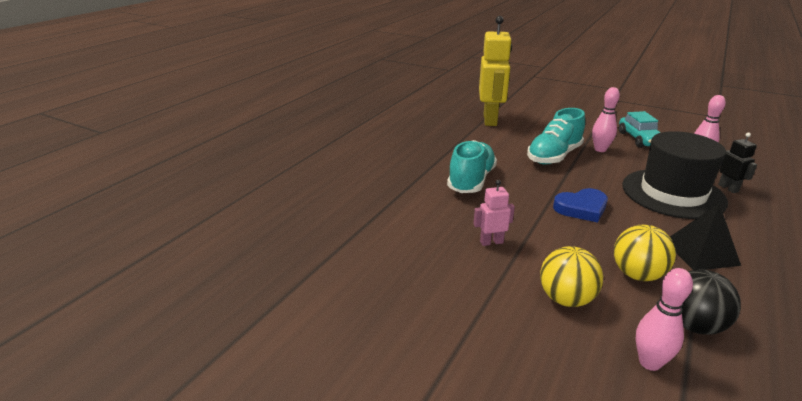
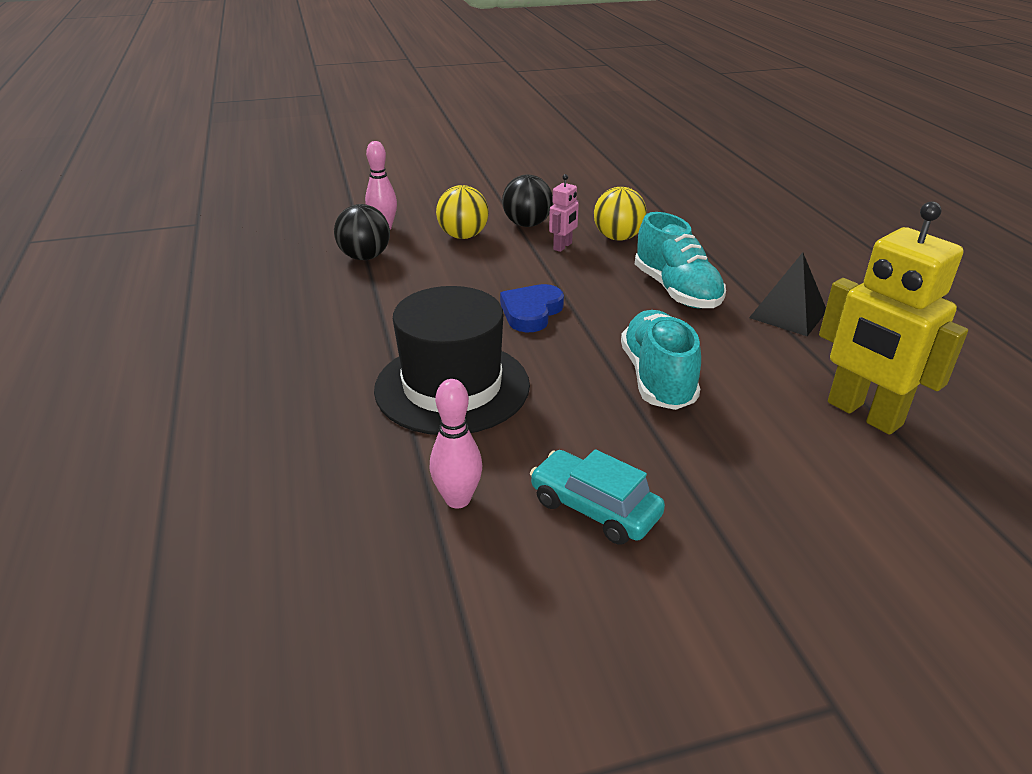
camera: 135 degrees right, 5 degrees up
pink bowling pin [592,87,620,152] -> none
yellow ball [614,225,676,281] -> yellow ball moved to [594,187,647,241]
black pyramid [670,203,741,270] -> black pyramid moved to [749,253,826,336]
black robot [718,133,757,193] -> none
none -> black ball [502,175,553,227]

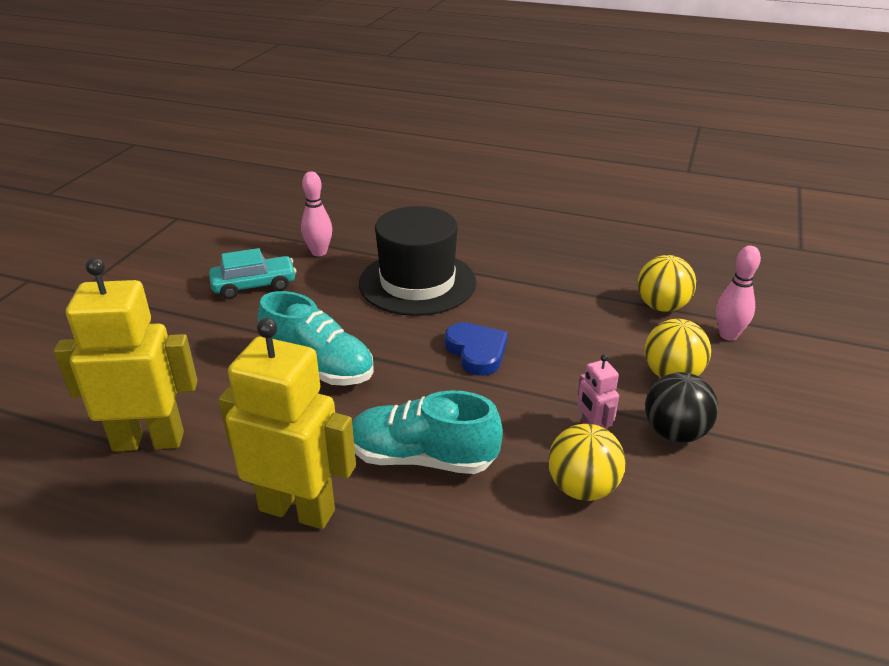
camera: 125 degrees right, 0 degrees up
black ball [334,204,390,260] -> yellow ball [638,255,696,312]
black pyramid [749,253,826,336] -> yellow robot [218,318,356,529]

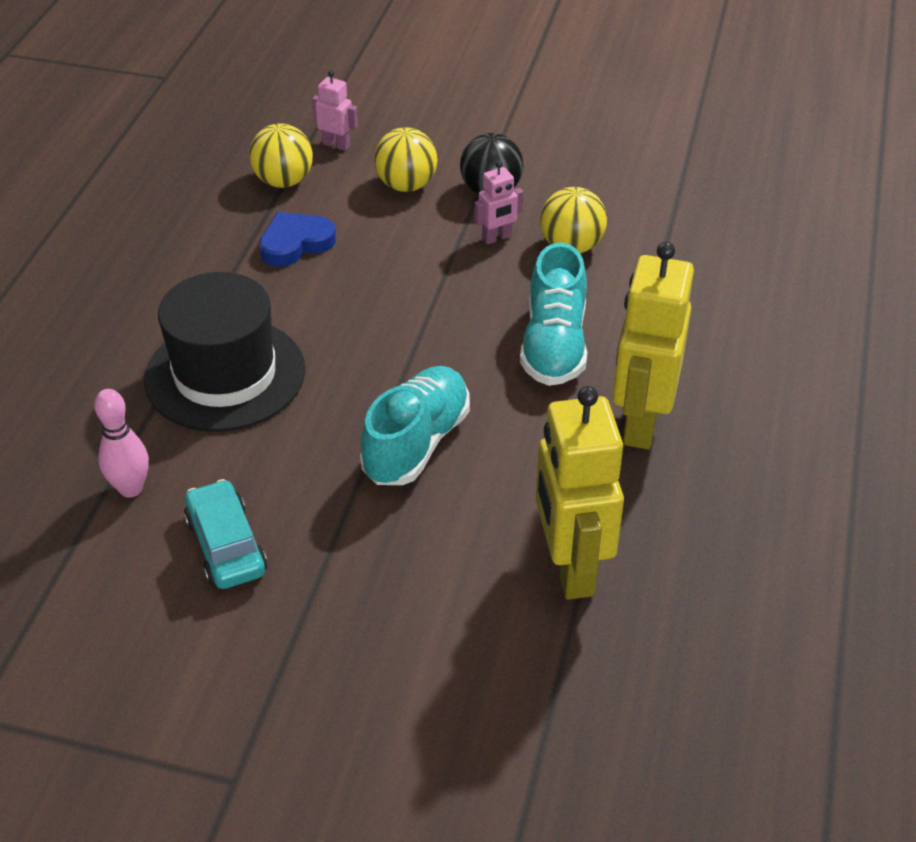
camera: 95 degrees left, 10 degrees up
blue heart [445,322,508,376] -> blue heart moved to [259,212,336,267]
pink bowling pin [716,246,761,341] -> pink robot [312,70,358,151]

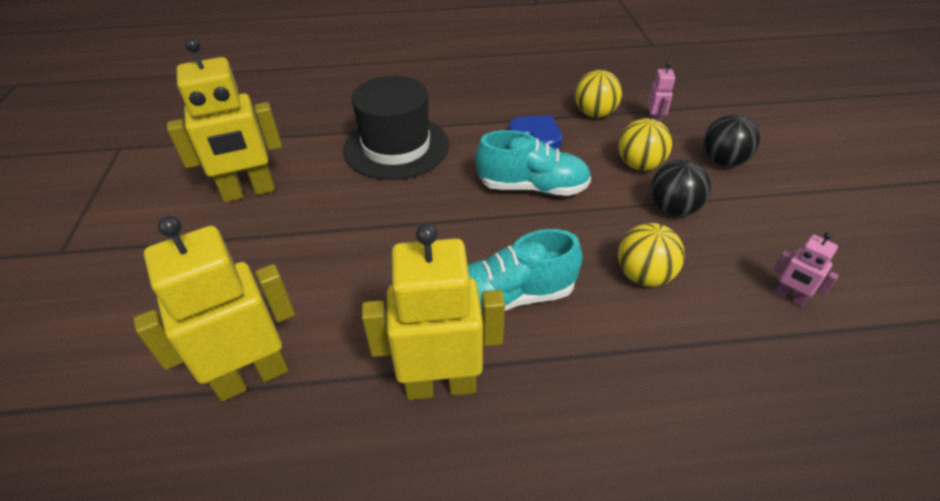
camera: 70 degrees right, 0 degrees up
pink bowling pin [94,389,149,498] -> none
turquoise car [184,479,267,589] -> yellow robot [167,37,282,202]
turquoise shoe [360,366,470,485] -> turquoise shoe moved to [476,130,591,196]
pink robot [475,161,524,245] -> pink robot moved to [773,232,839,307]
none -> black ball [703,114,760,167]

